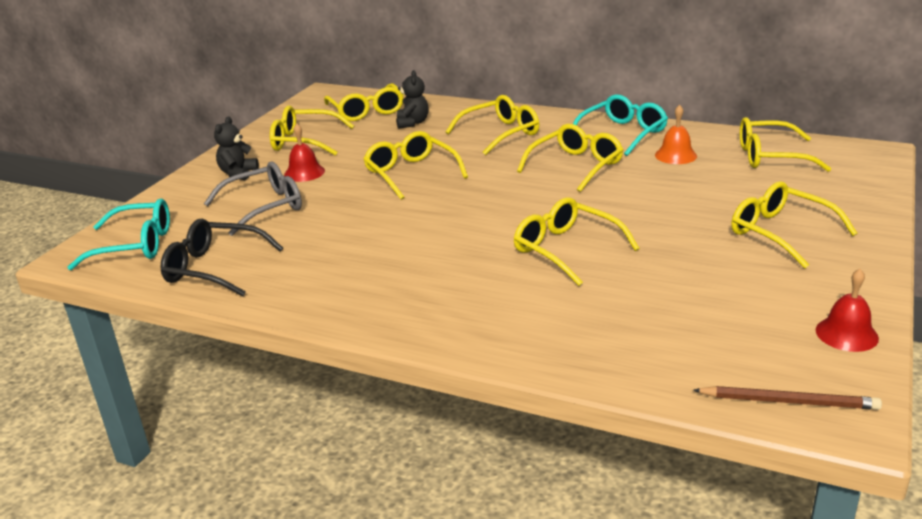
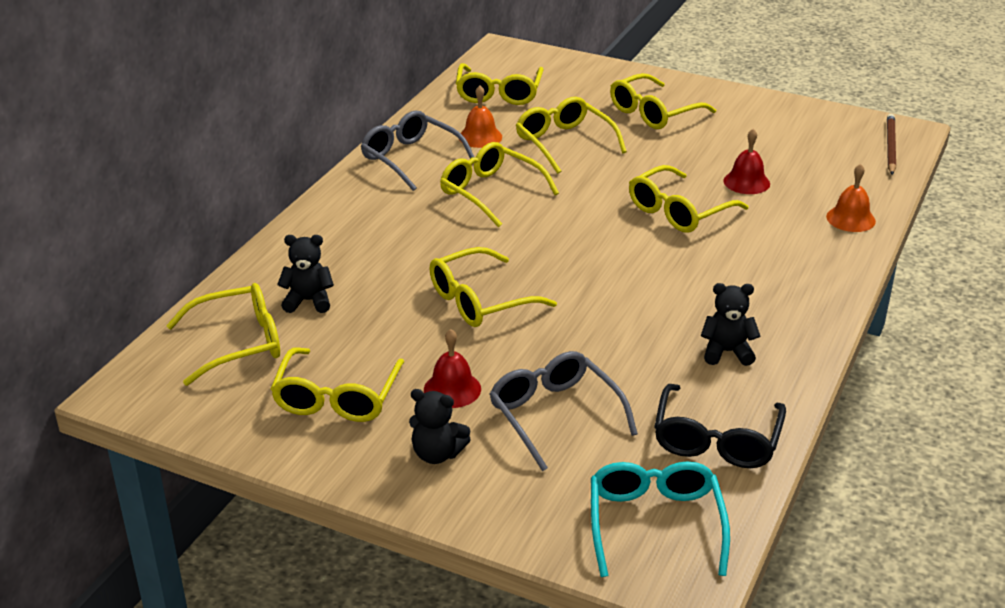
camera: 90 degrees left, 5 degrees up
yellow glasses [446,95,539,155] -> yellow glasses moved to [516,97,627,174]
turquoise glasses [573,94,668,156] -> grey glasses [361,111,474,191]
red bell [816,269,879,352] -> red bell moved to [723,129,770,194]
none -> black teddy bear [701,283,760,366]
none -> orange bell [826,164,876,232]

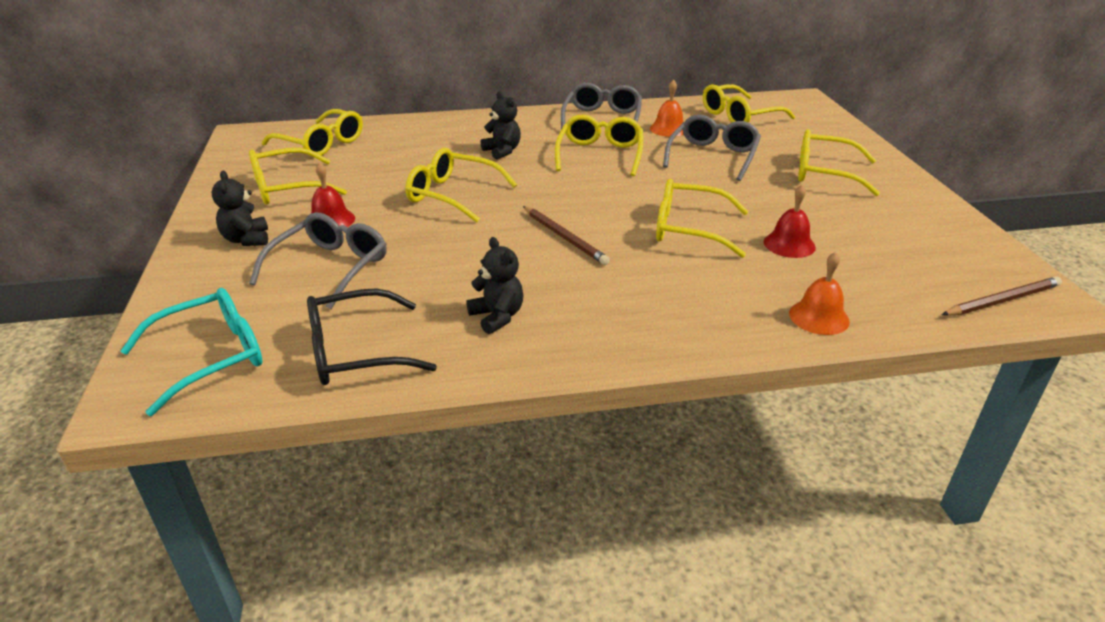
camera: 55 degrees right, 0 degrees up
black teddy bear [277,235,334,313] -> black teddy bear moved to [481,91,521,160]
yellow glasses [516,97,627,174] -> grey glasses [663,115,761,181]
none -> brown pencil [523,206,610,265]

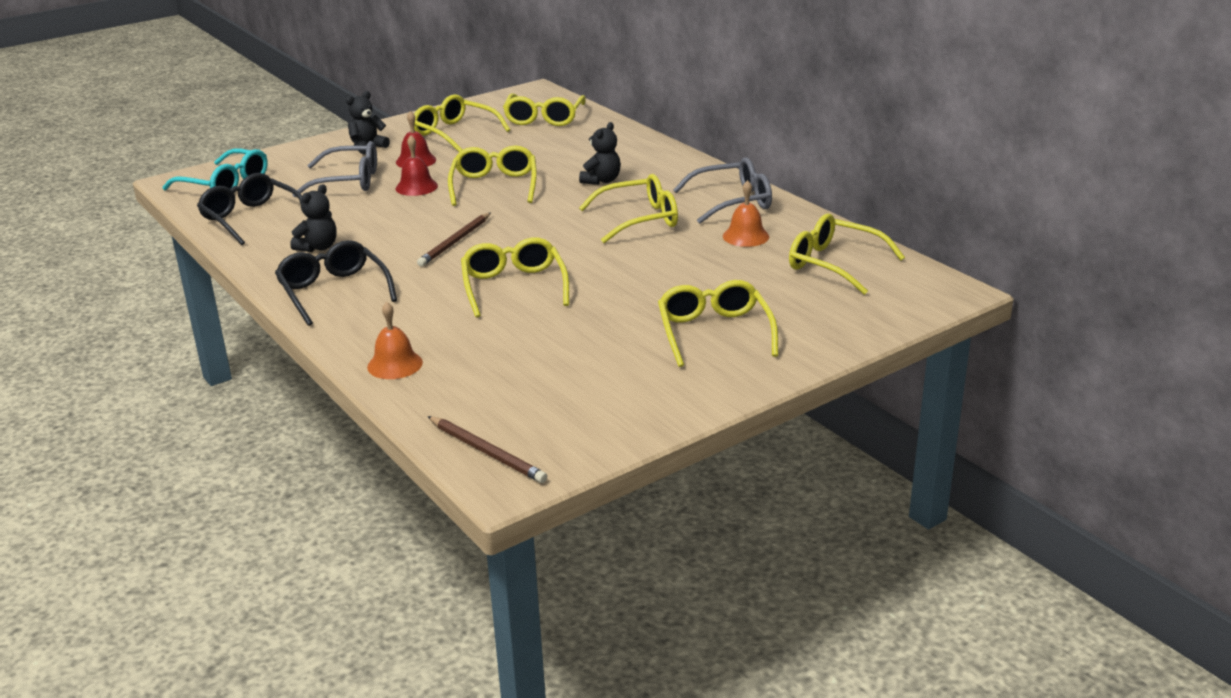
camera: 65 degrees right, 5 degrees down
grey glasses [663,115,761,181] -> none
red bell [764,185,816,258] -> red bell moved to [396,135,438,196]
none -> black glasses [275,240,397,326]

